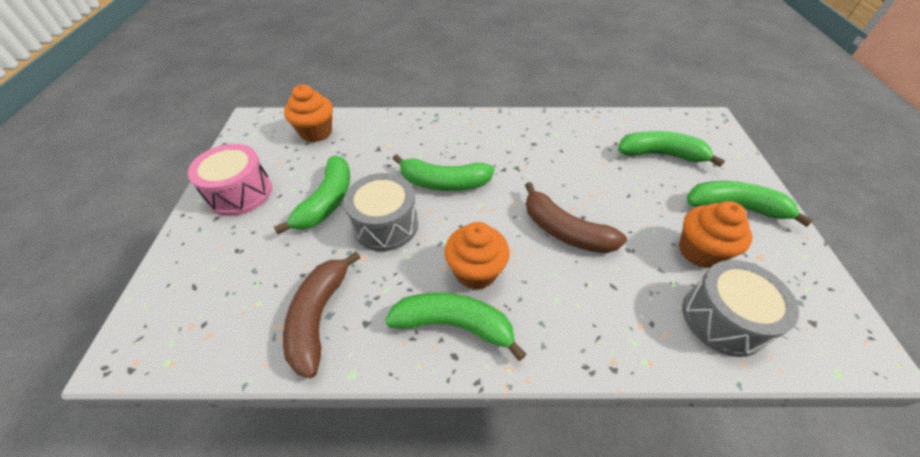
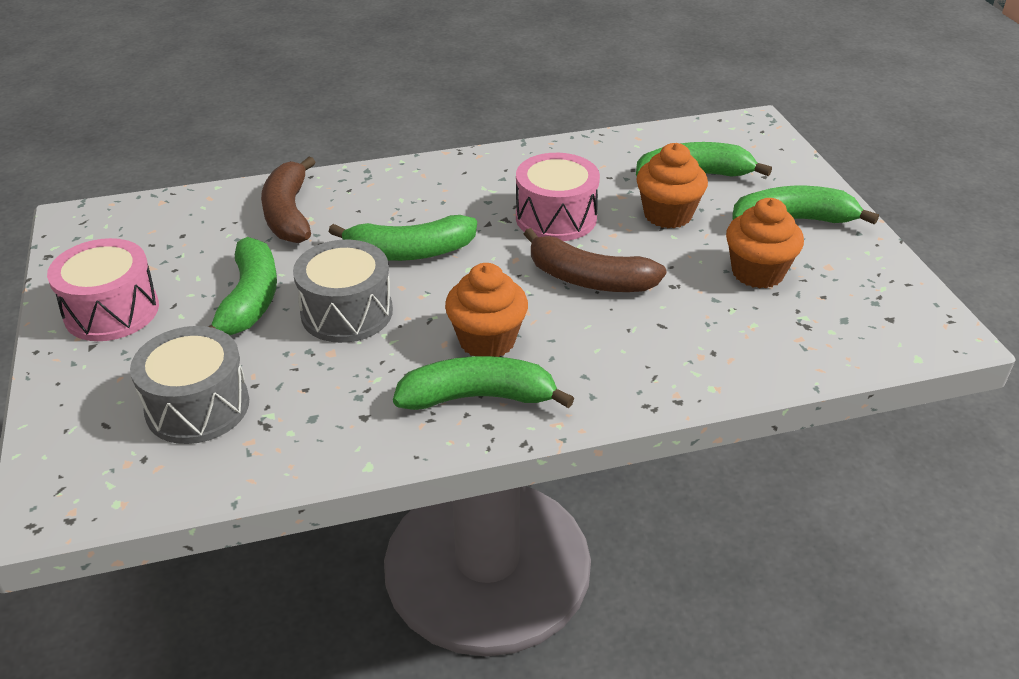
camera: 15 degrees left, 10 degrees down
brown banana [283,251,361,378] -> brown banana moved to [261,157,315,243]
orange cupcake [284,84,333,142] -> orange cupcake moved to [636,143,708,228]
grey drum [682,260,799,357] -> grey drum moved to [130,326,249,444]
none -> pink drum [516,153,600,241]

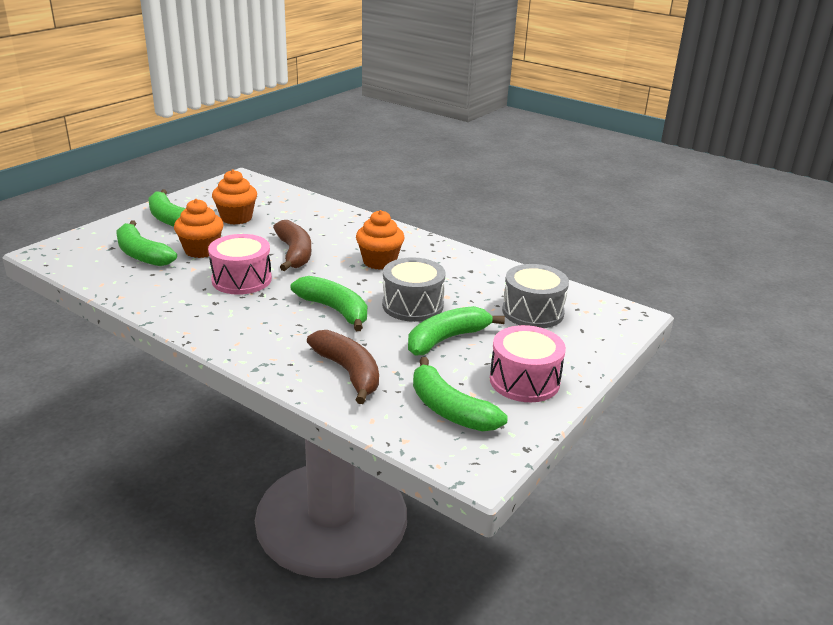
camera: 130 degrees left, 10 degrees down
brown banana [261,157,315,243] -> brown banana turned 75 degrees counterclockwise [307,330,379,404]
green banana [393,356,574,410] -> green banana moved to [413,357,508,431]

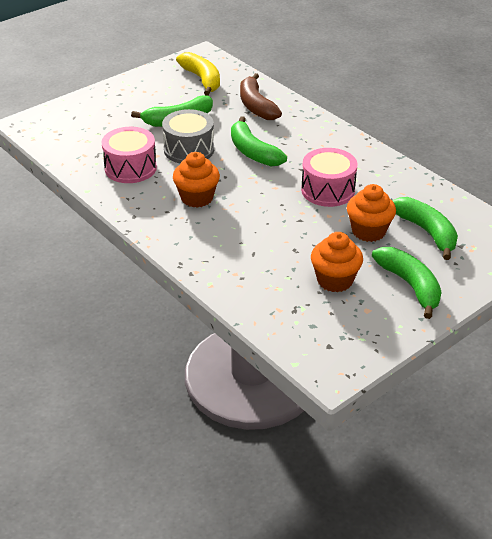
camera: 165 degrees left, 10 degrees up
brown banana [273,220,311,271] -> none
green banana [413,357,508,431] -> yellow banana [176,52,220,96]
pink drum [490,325,566,402] -> pink drum moved to [102,127,157,183]
grey drum [502,264,569,328] -> none

